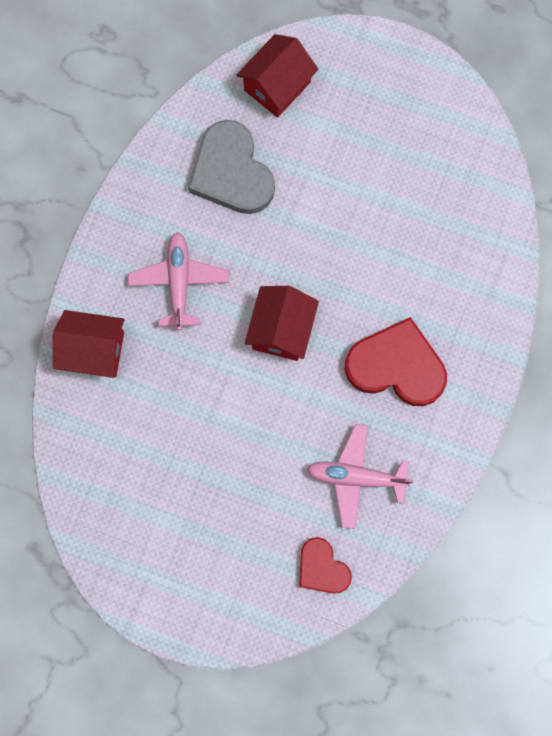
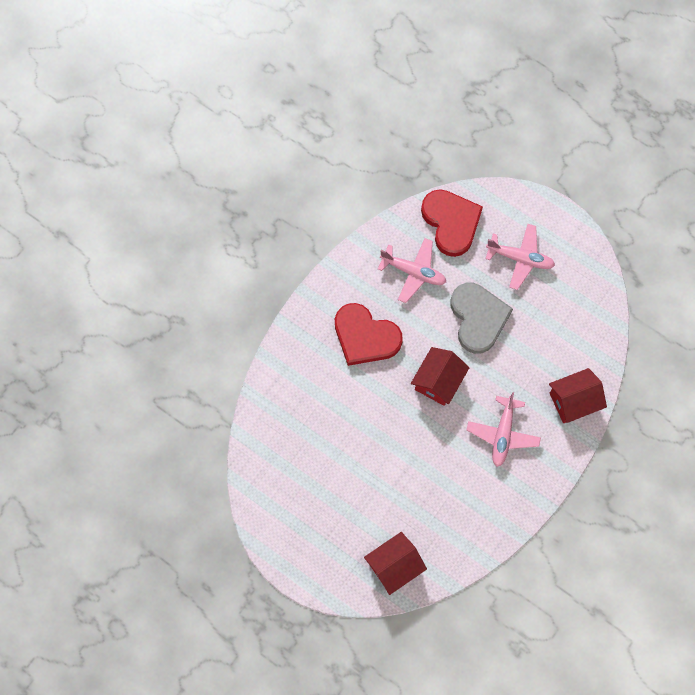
camera: 165 degrees left, 5 degrees down
red house [53,310,125,378] -> red house turned 45 degrees counterclockwise [549,368,607,423]
grey heart [188,120,275,214] -> grey heart moved to [451,283,513,354]
red heart [299,537,352,594] -> red heart [421,189,483,257], size x1.72
none -> pink plane [486,224,555,290]

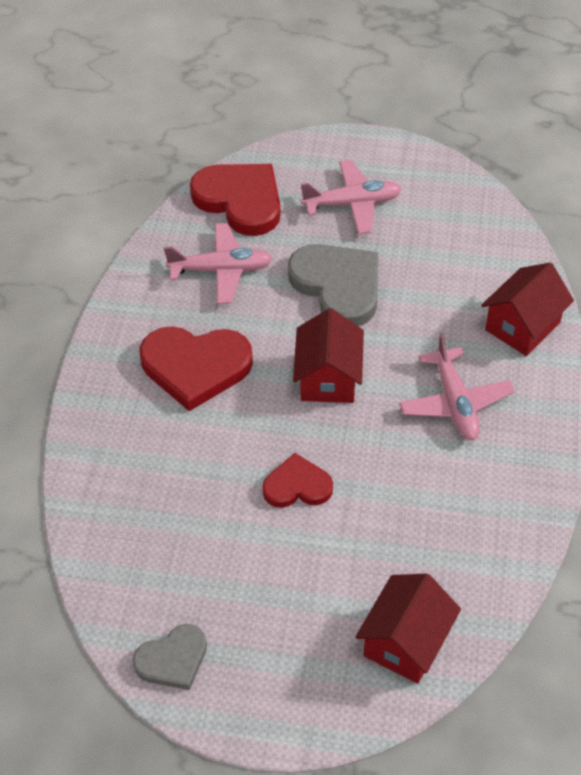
camera: 25 degrees left, 20 degrees down
none -> grey heart [133,624,207,690]
none -> red heart [262,453,333,508]

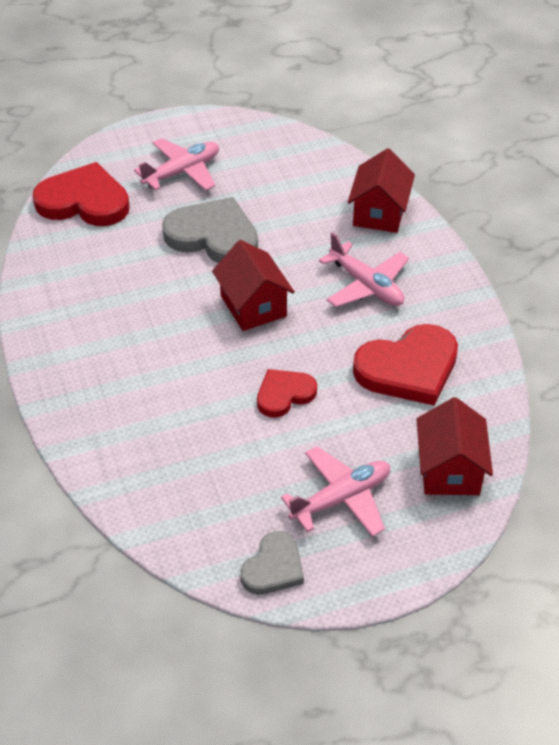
camera: 30 degrees left, 5 degrees down
red heart [139,326,253,411] -> red heart moved to [353,324,458,406]
pink plane [164,223,273,304] -> pink plane moved to [281,446,390,537]

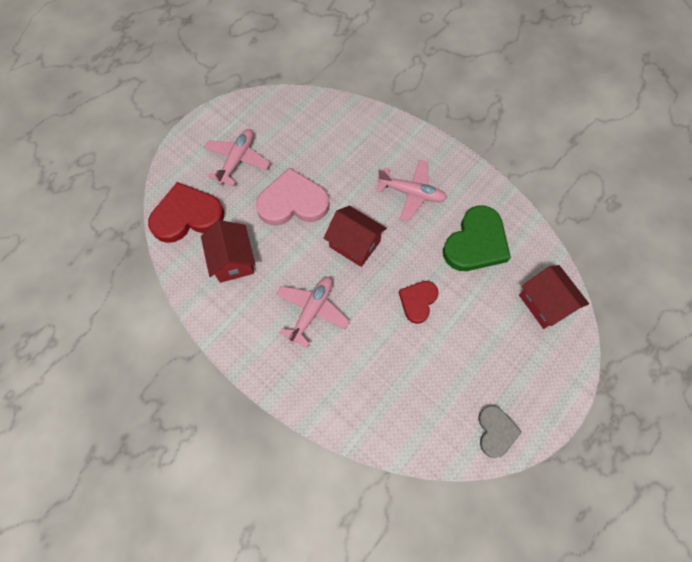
camera: 30 degrees left, 20 degrees up
grey heart [162,197,258,263] -> pink heart [256,167,329,226]
pink plane [281,446,390,537] -> pink plane moved to [276,277,350,348]
red house [348,148,415,233] -> red house moved to [201,220,255,283]
red heart [353,324,458,406] -> green heart [443,205,511,271]

